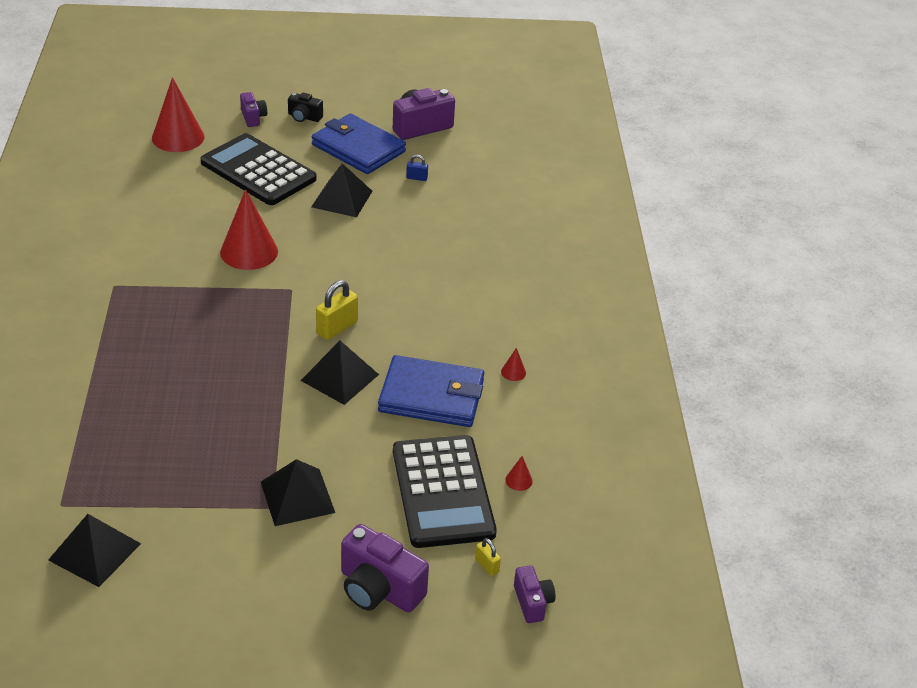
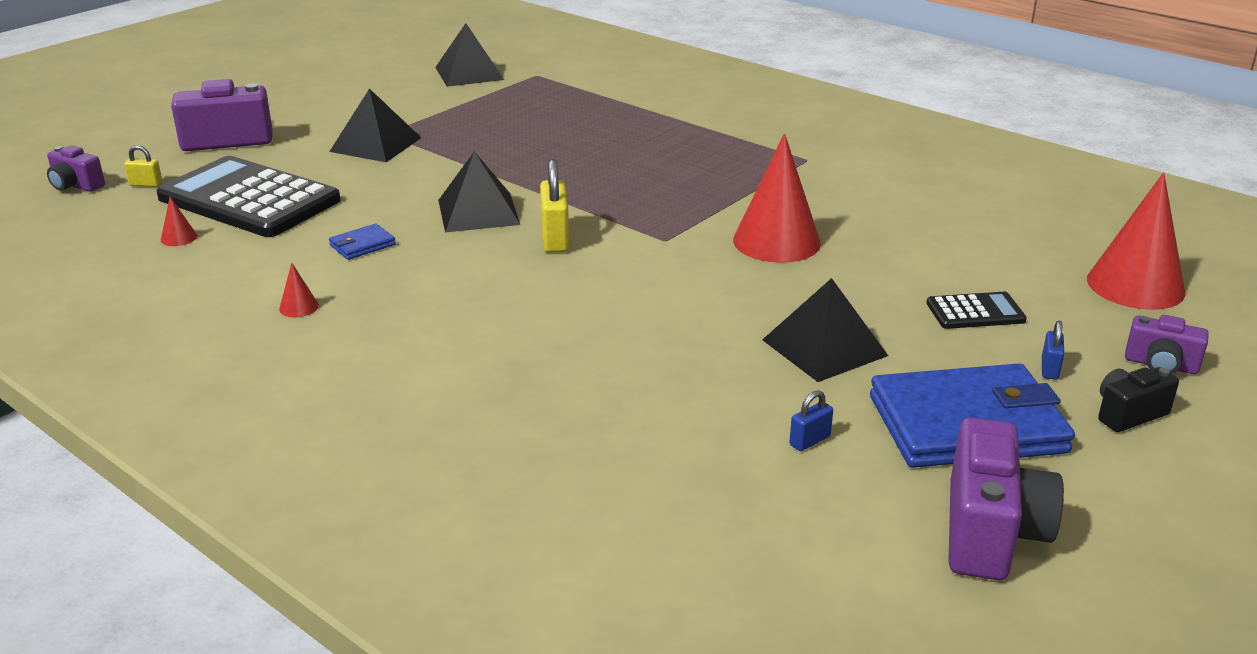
camera: 135 degrees right, 10 degrees down
black calculator [201,133,317,205] -> black calculator [927,292,1027,329], size x0.45
blue wallet [378,355,484,427] -> blue wallet [329,224,396,260], size x0.41
none -> blue padlock [1042,321,1064,380]

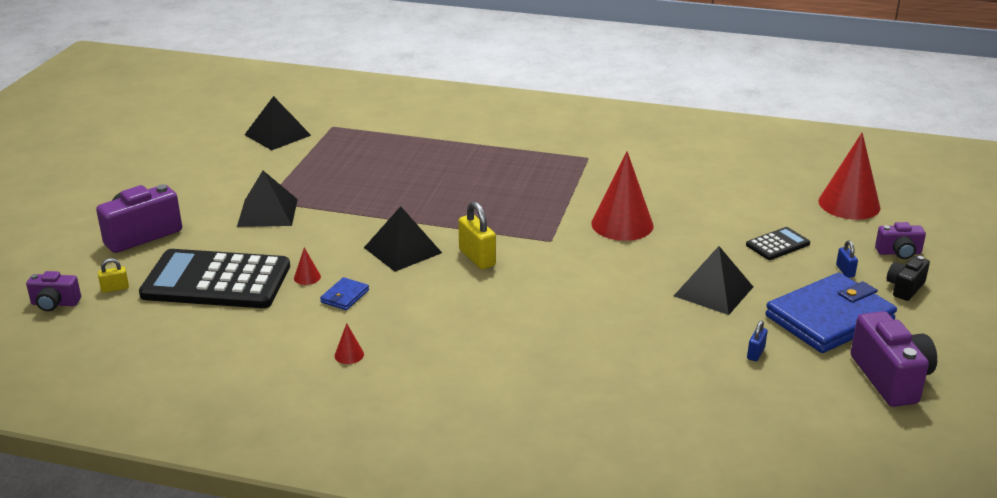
camera: 25 degrees left, 0 degrees up
red cone [161,197,197,246] -> red cone moved to [294,247,321,285]

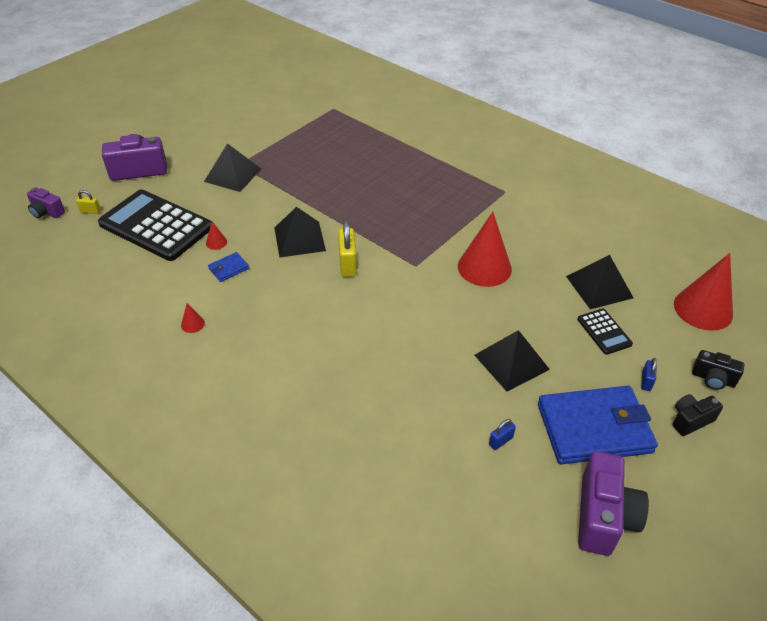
camera: 25 degrees right, 15 degrees up
black pyramid [245,96,311,150] -> black pyramid moved to [566,255,633,309]
black calculator [746,227,810,260] -> black calculator turned 75 degrees clockwise [577,309,633,355]
purple camera [875,222,926,259] -> black camera [692,350,745,390]

